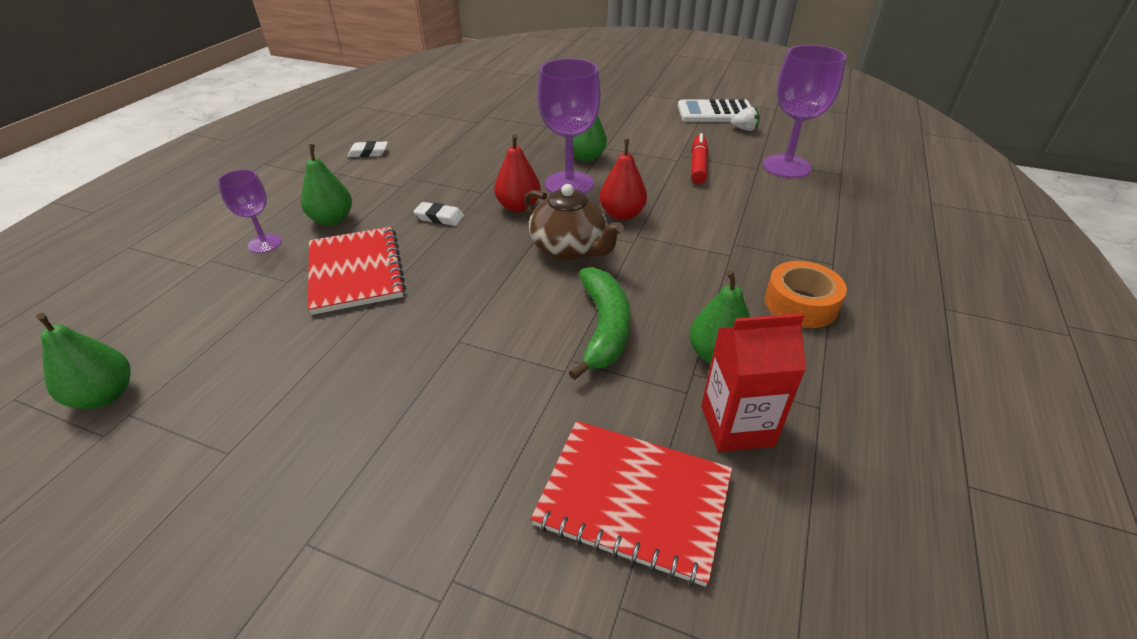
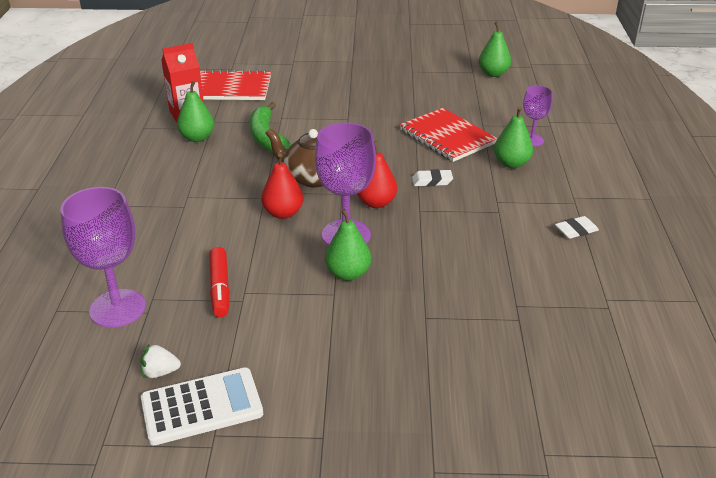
camera: 160 degrees right, 5 degrees down
orange tape [765,261,847,328] -> none

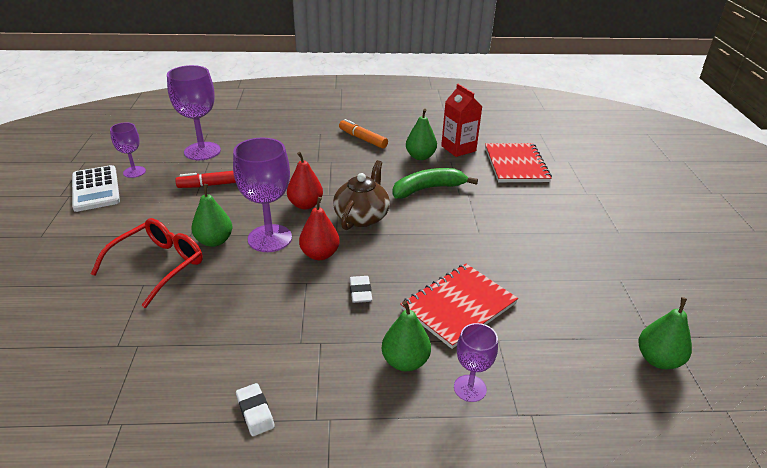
camera: 85 degrees right, 0 degrees up
white strawberry [140,344,181,378] -> purple goblet [110,122,146,178]
none -> red glasses [91,218,203,308]
none -> orange marker [339,119,388,149]

